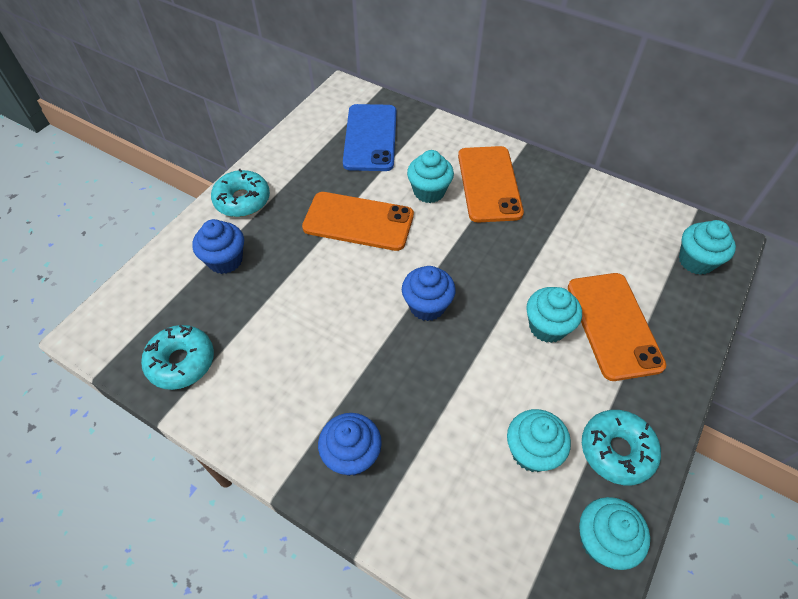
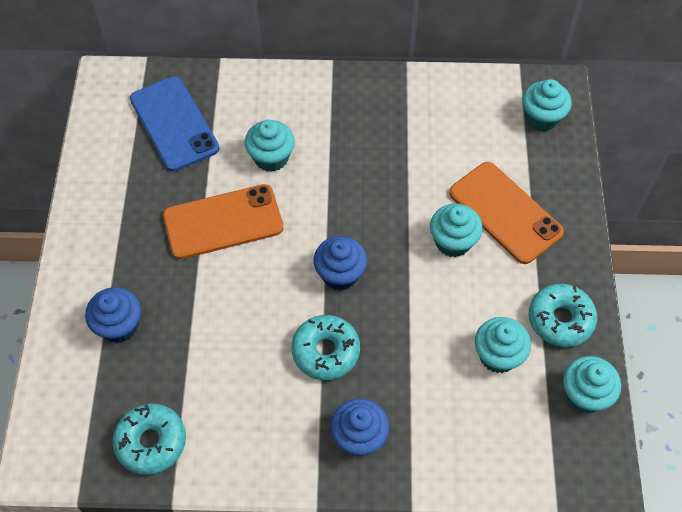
camera: 30 degrees left, 5 degrees up
turquoise donut [211,169,270,217] -> turquoise donut moved to [291,315,360,380]
orange phone [458,146,524,223] -> none

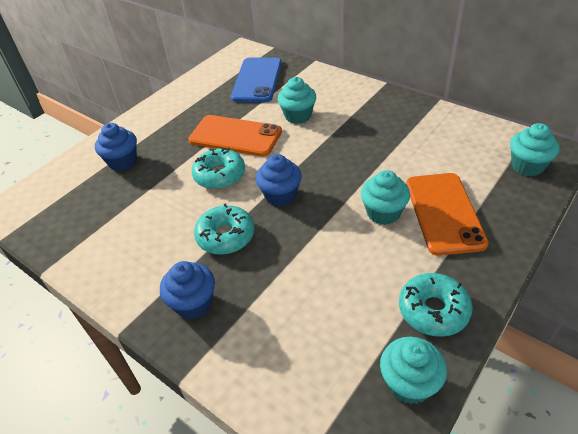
camera: 40 degrees right, 15 degrees down
turquoise donut [113,404,186,475] -> turquoise donut moved to [192,147,245,189]
turquoise cupcake [475,317,531,373] -> none

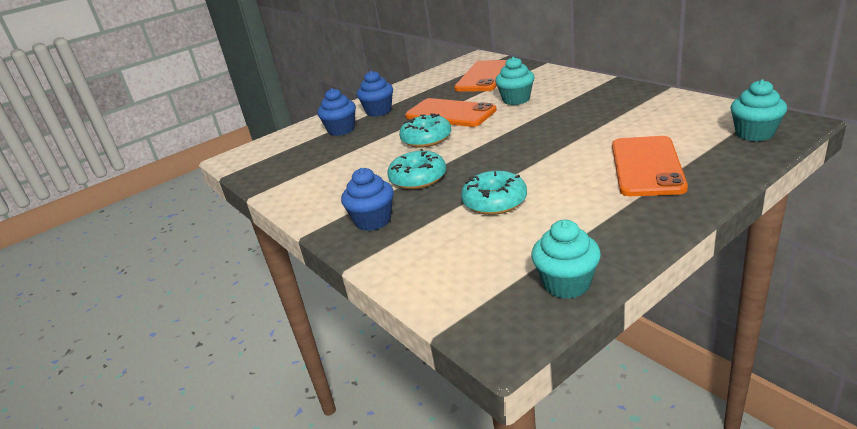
camera: 15 degrees right, 15 degrees down
blue phone [231,58,282,102] -> orange phone [454,60,507,91]
blue cupcake [256,154,302,207] -> blue cupcake moved to [357,71,393,117]
turquoise cupcake [361,170,410,225] -> none
turquoise donut [399,273,473,337] -> turquoise donut moved to [461,171,527,215]

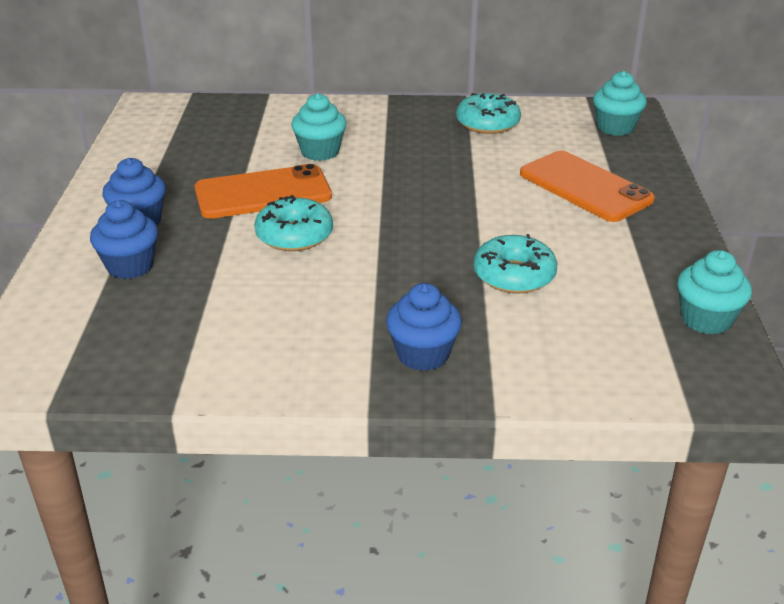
camera: 55 degrees left, 5 degrees up
turquoise donut [387,149,446,189] -> turquoise donut moved to [456,93,521,134]
orange phone [454,60,507,91] -> none

